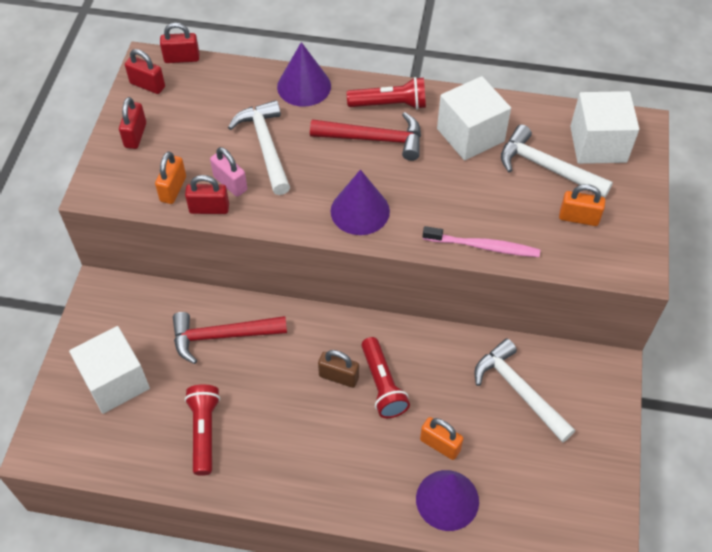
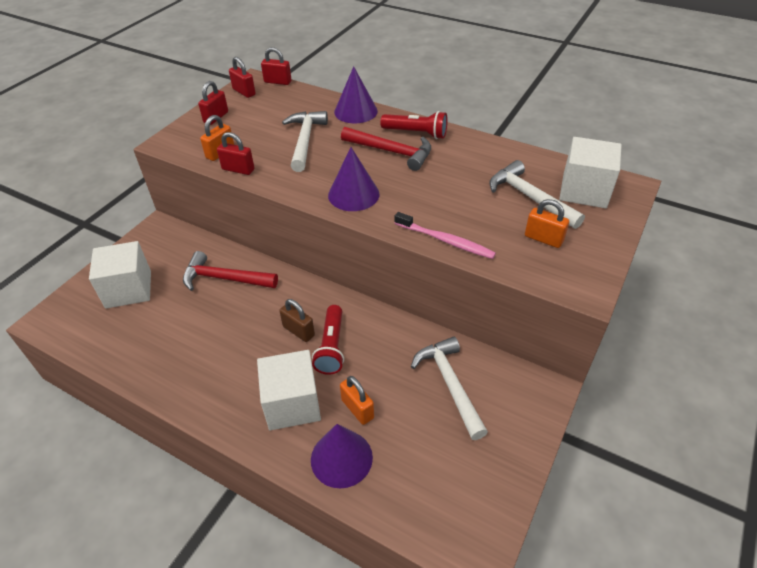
camera: 20 degrees right, 10 degrees down
red flashlight [185,385,220,476] -> none
pink padlock [210,147,247,197] -> none
white cube [437,76,511,160] -> white cube moved to [257,350,321,430]

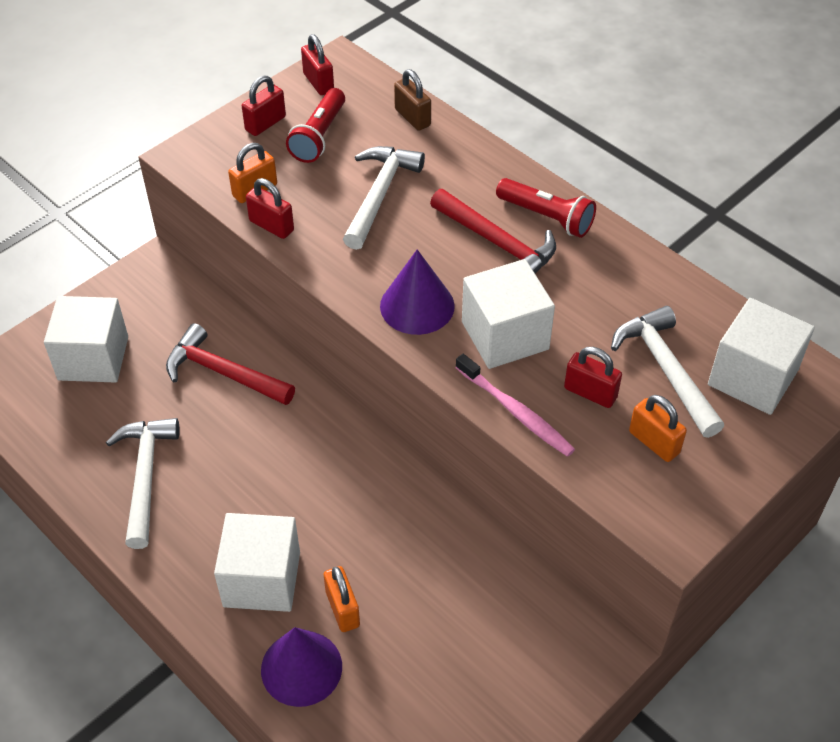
camera: 15 degrees right, 5 degrees up
red padlock [261,47,292,85] -> red padlock moved to [564,347,622,408]
brown padlock [279,299,315,342] -> brown padlock moved to [394,69,431,131]
red flashlight [312,305,344,375] -> red flashlight moved to [286,88,345,163]
purple cone [334,66,378,123] -> none
white hammer [411,337,488,440] -> white hammer moved to [106,418,180,549]
none -> white cube [462,259,555,369]

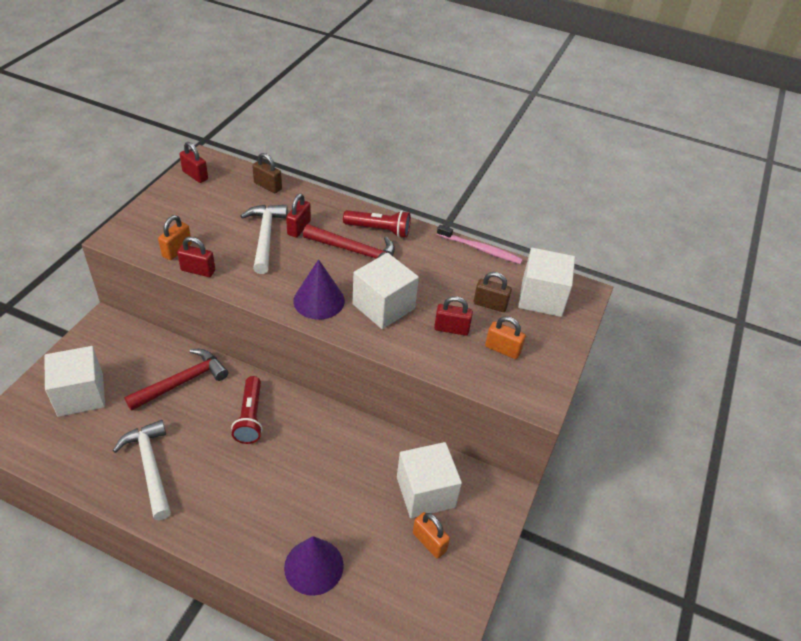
camera: 25 degrees left, 5 degrees down
red hammer [166,323,295,405] -> red hammer turned 135 degrees clockwise [124,349,228,411]
white cube [214,513,300,612] -> white cube moved to [397,442,462,518]
red padlock [242,76,286,136] -> red padlock moved to [286,194,311,238]
red flashlight [286,88,345,163] -> red flashlight moved to [231,376,263,444]
orange padlock [324,566,360,632] -> orange padlock moved to [413,512,450,559]
pink toothbrush [456,354,575,457] -> pink toothbrush moved to [437,225,523,264]
white hammer [611,306,724,438] -> brown padlock [474,272,512,312]

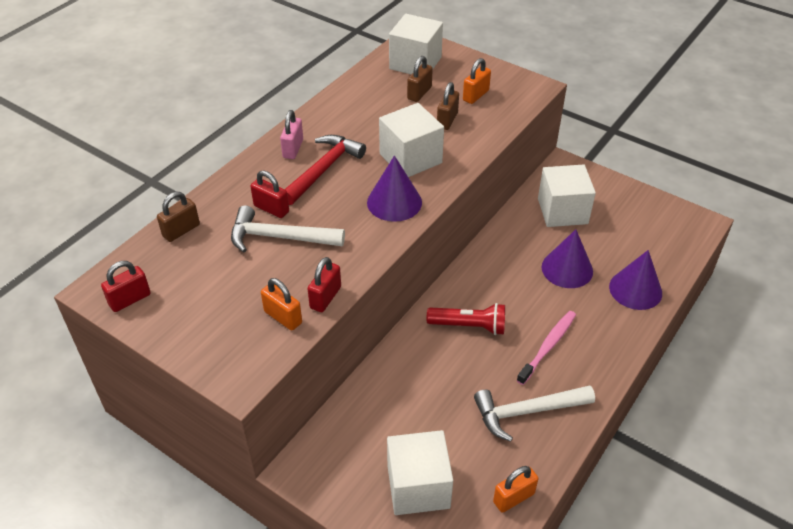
camera: 75 degrees left, 0 degrees up
red hammer [124,349,228,411] -> none
red flashlight [343,210,411,238] -> pink padlock [280,110,303,159]
orange padlock [413,512,450,559] -> orange padlock moved to [493,466,538,513]
red padlock [434,296,473,336] -> brown padlock [437,82,459,130]
pink toothbrush [437,225,523,264] -> pink toothbrush moved to [517,311,576,385]
none -> purple cone [542,229,593,288]

